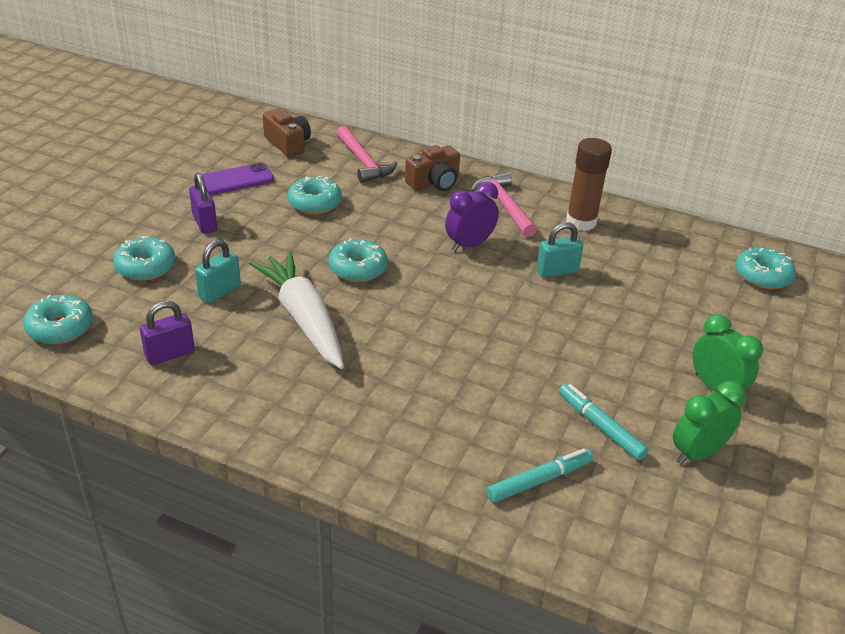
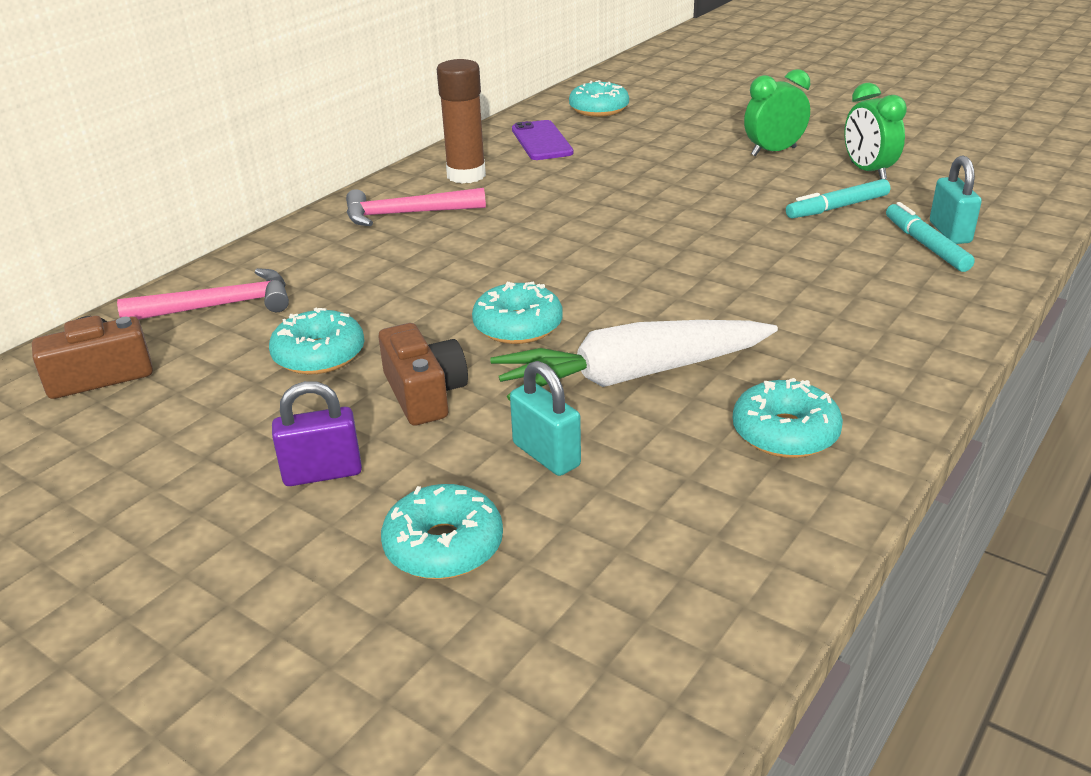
camera: 75 degrees left, 5 degrees down
turquoise donut [23,295,93,344] -> turquoise donut moved to [733,378,843,458]
purple padlock [140,301,195,365] -> none
purple phone [201,162,274,195] -> purple phone moved to [512,120,573,160]
brown camera [405,145,460,191] -> brown camera moved to [379,323,468,425]
purple clock [445,182,499,252] -> none
turquoise padlock [536,222,583,278] -> turquoise padlock moved to [930,156,982,244]

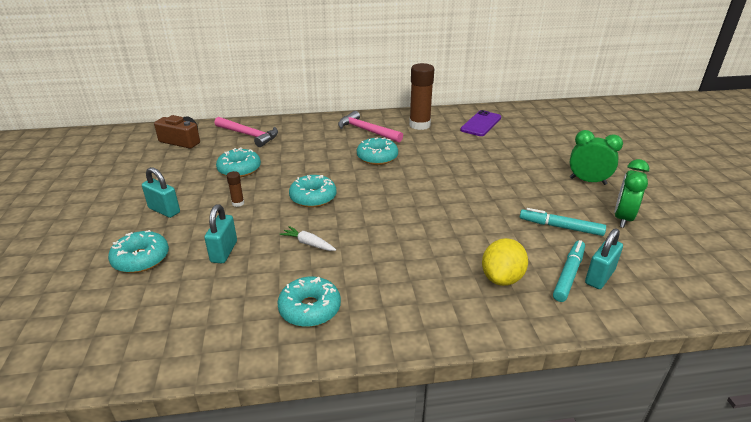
camera: 45 degrees right, 0 degrees up
purple padlock [272,381,362,486] -> turquoise padlock [142,167,180,218]
brown camera [379,323,468,425] -> brown glue stick [227,171,244,207]
white carrot [490,320,778,401] -> white carrot [280,226,336,251], size x0.40
turquoise donut [569,80,629,117] -> turquoise donut moved to [357,137,398,165]
none -> yellow lemon [482,238,528,286]

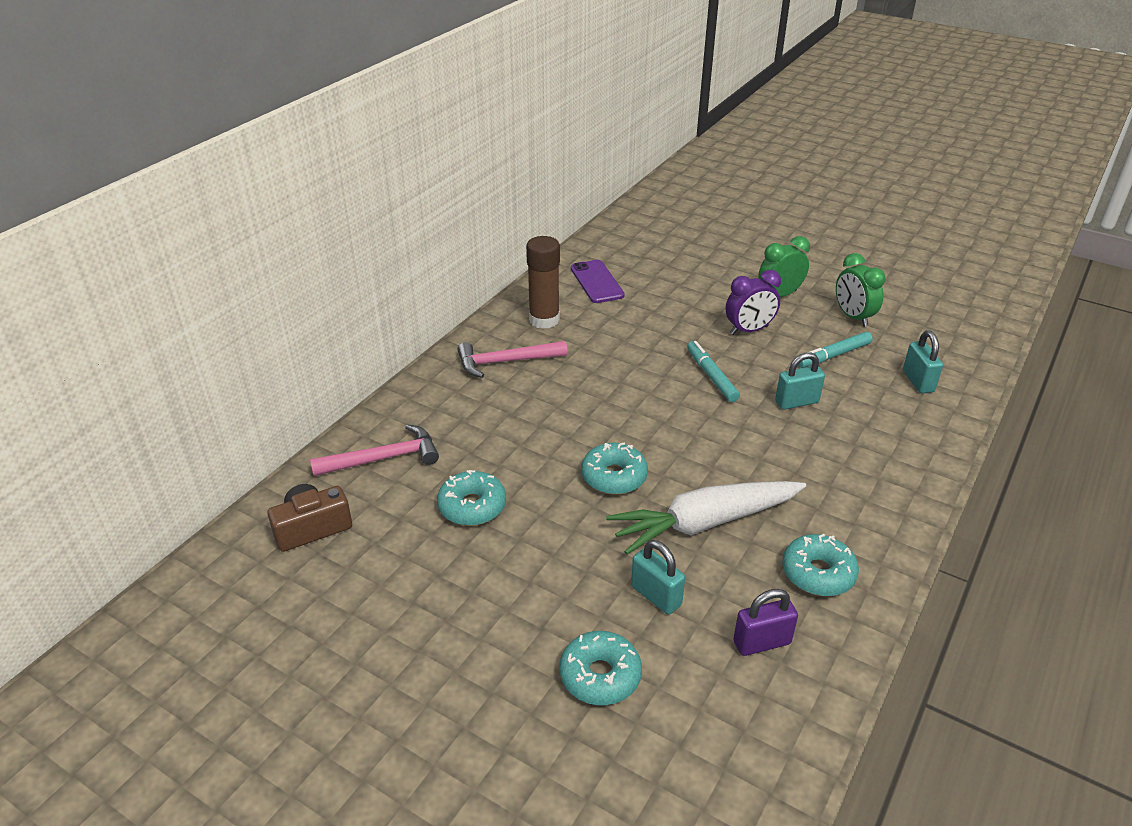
camera: 50 degrees left, 5 degrees up
turquoise padlock [142,167,180,218] -> turquoise padlock moved to [775,352,825,410]
brown glue stick [227,171,244,207] -> none
white carrot [280,226,336,251] -> white carrot [606,481,806,555], size x2.50
turquoise donut [357,137,398,165] -> none
yellow lemon [482,238,528,286] -> none
turquoise marker [553,240,585,302] -> turquoise marker moved to [687,341,740,402]
none -> purple clock [726,270,781,335]
none -> purple padlock [733,589,798,656]

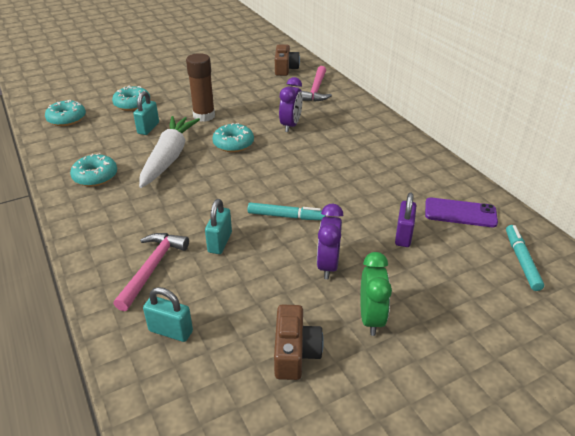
camera: 120 degrees right, 0 degrees up
turquoise donut [437,470,506,526] -> turquoise donut moved to [45,100,86,126]
pink hammer [457,341,568,378] -> pink hammer moved to [113,233,189,311]
brown glue stick [526,236,560,329] -> brown glue stick moved to [186,53,215,122]
turquoise padlock [631,540,685,615] -> turquoise padlock turned 60 degrees counterclockwise [133,91,159,135]
purple padlock [733,589,798,656] -> purple padlock moved to [395,192,416,247]
turquoise marker [798,332,873,368] -> turquoise marker moved to [506,225,544,291]
green clock [836,253,886,327] -> brown camera [274,305,324,380]
none -> purple clock [279,77,303,132]

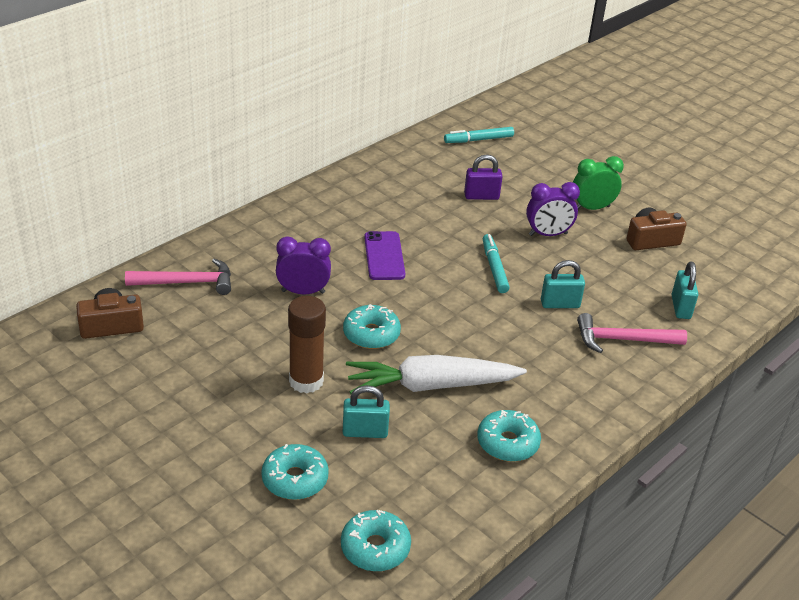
camera: 110 degrees left, 0 degrees up
purple phone [425,197,498,227] -> purple phone moved to [364,231,405,280]

